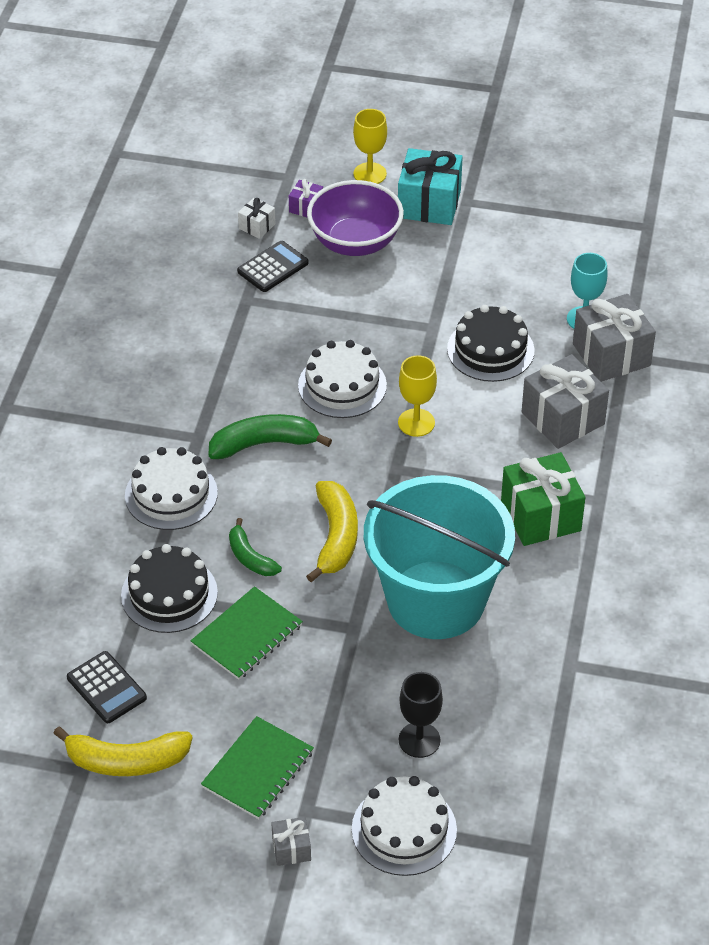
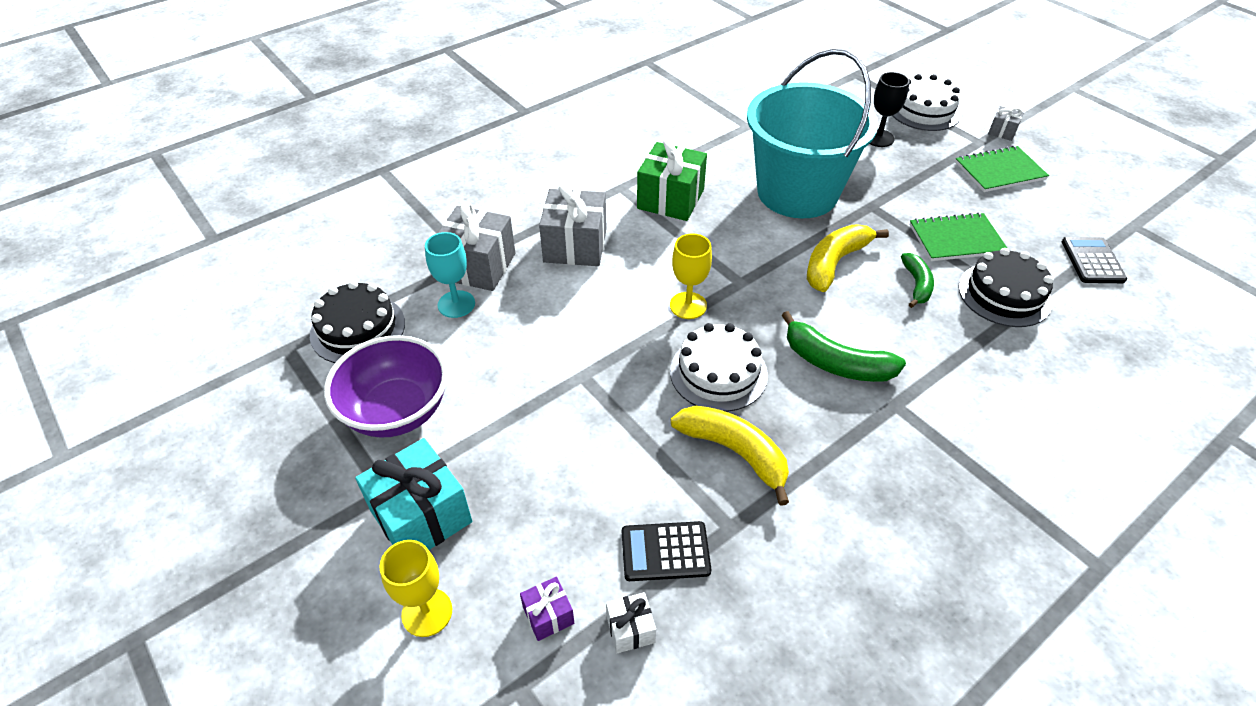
camera: 140 degrees left, 0 degrees up
yellow banana [53,726,193,776] -> yellow banana moved to [671,406,789,506]
white cake [125,447,218,530] -> none
purple bowl [307,180,404,256] -> purple bowl moved to [324,335,448,438]
black cake [447,305,535,382] -> black cake moved to [310,281,405,363]

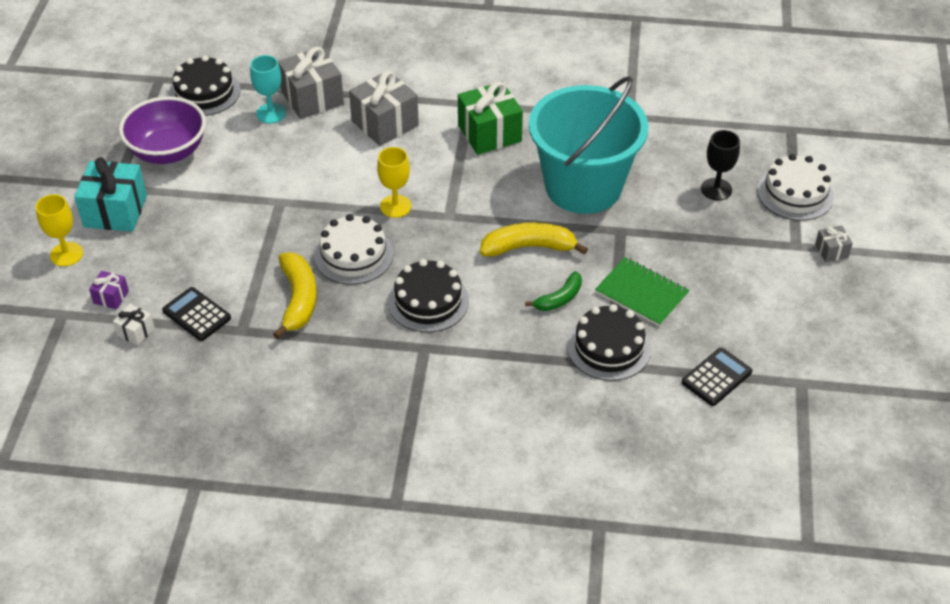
camera: 45 degrees right, 0 degrees up
green banana [781,311,906,382] -> black cake [388,259,469,332]
green notebook [955,146,1049,192] -> none

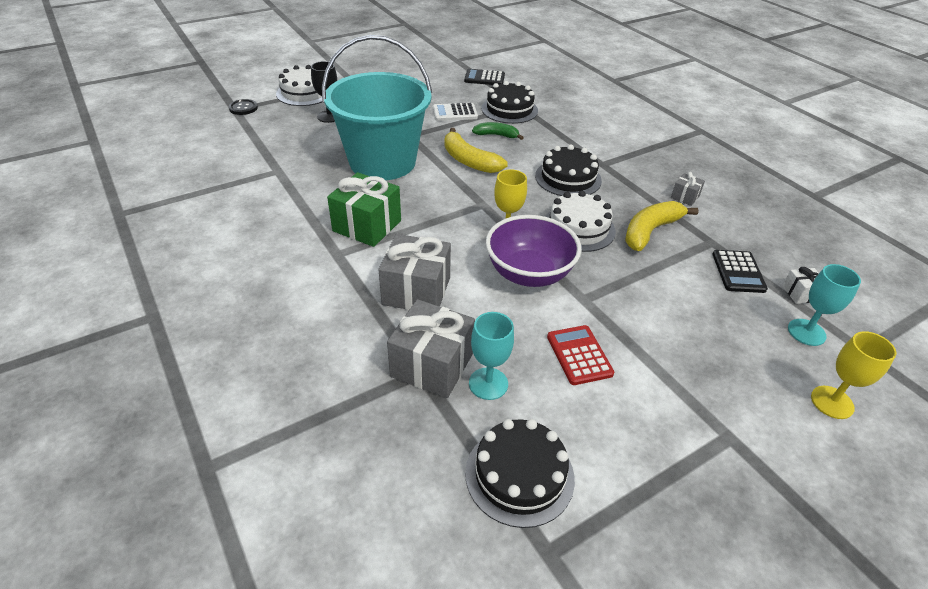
camera: 130 degrees left, 5 degrees down
turquoise gift [74,157,147,232] -> none
purple gift [89,271,129,309] -> turquoise goblet [788,264,861,346]
purple bowl [119,96,206,164] -> purple bowl moved to [486,215,582,287]
green notebook [595,257,690,327] -> white calculator [433,103,478,121]
grey gift [815,225,853,262] -> grey gift moved to [671,172,705,206]
none -> black button [229,99,258,115]
none -> red calculator [547,325,614,385]

